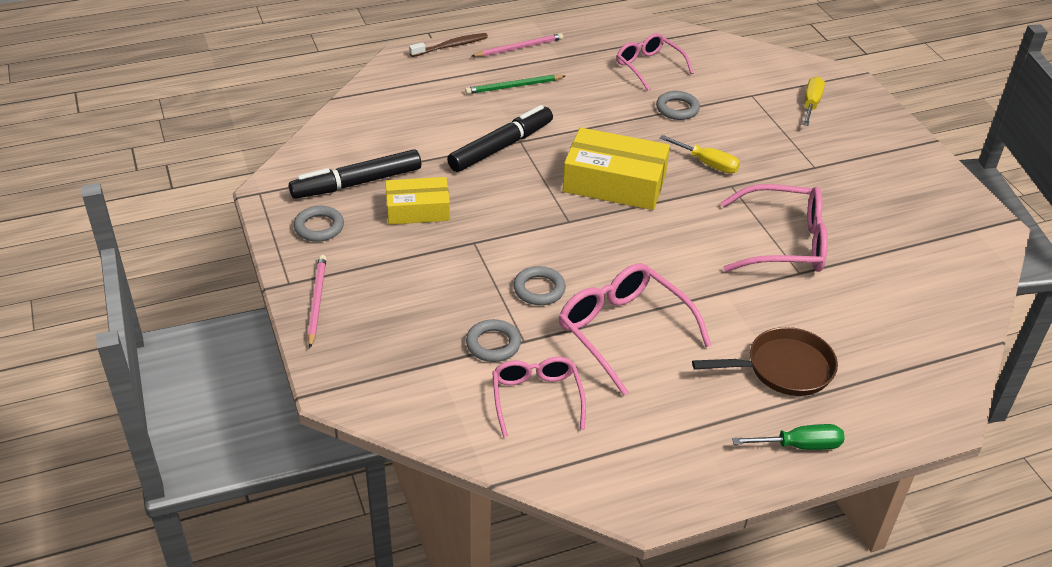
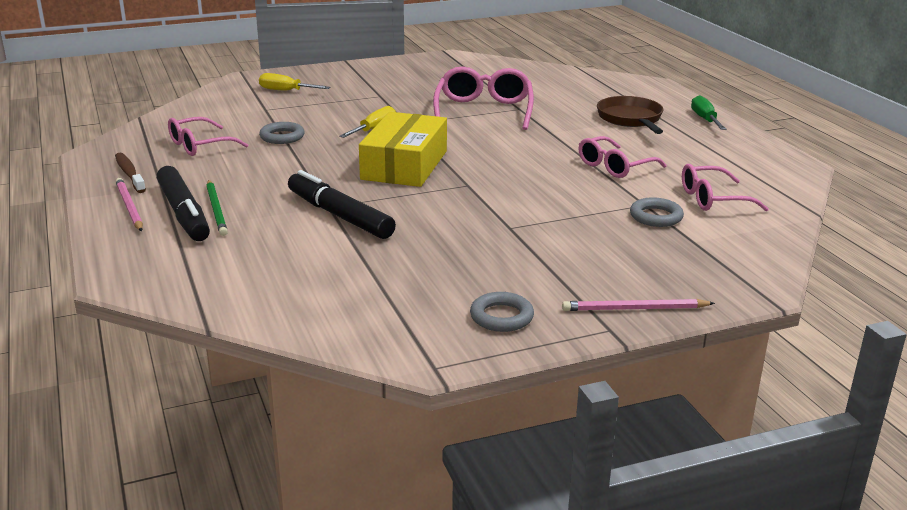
camera: 90 degrees left, 15 degrees down
black marker [289,149,421,199] -> black marker moved to [157,166,210,241]
yellow box [385,177,450,225] -> none
brown toothbrush [409,33,488,57] -> brown toothbrush moved to [115,153,146,193]
grey ring [513,266,566,305] -> none
pink glasses [559,263,711,396] -> pink glasses [579,136,666,178], size x0.66

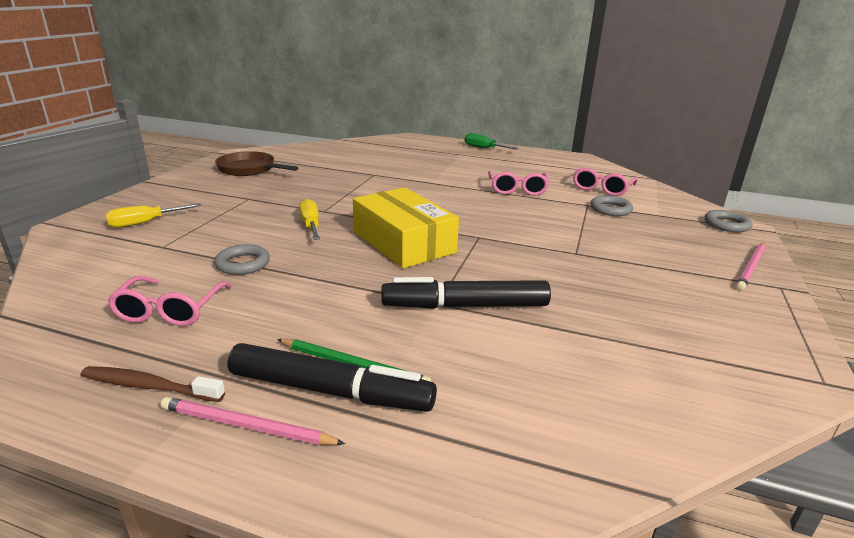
camera: 50 degrees left, 0 degrees up
pink glasses [433,67,534,130] -> none
grey ring [470,292,534,332] -> grey ring moved to [705,210,752,232]
brown pan [597,96,664,134] -> brown pan moved to [215,151,299,176]

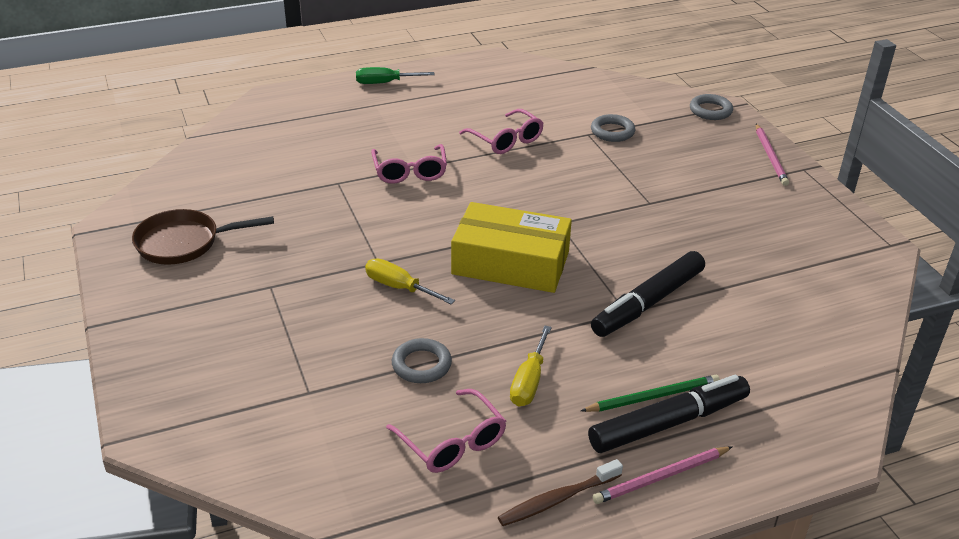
camera: 40 degrees left, 10 degrees up
yellow screwdriver [106,203,201,228] -> yellow screwdriver moved to [510,326,552,407]
pink glasses [573,167,638,196] -> pink glasses moved to [371,144,447,184]

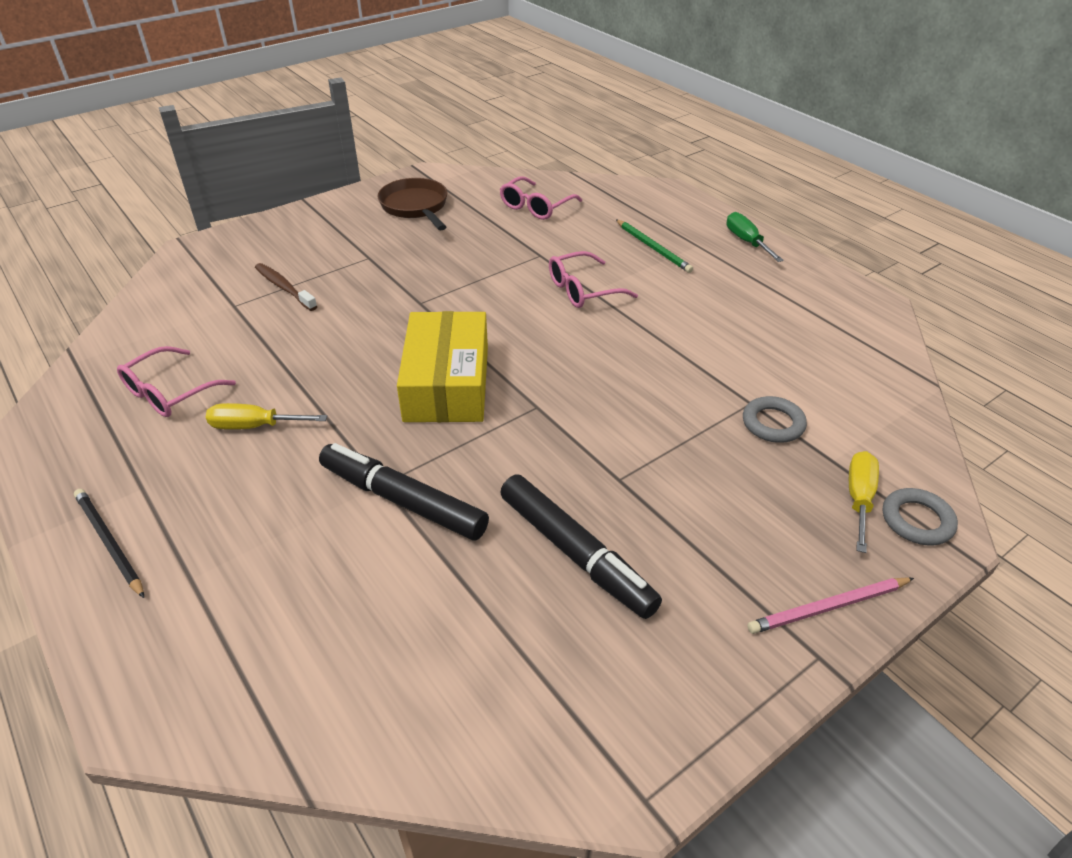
camera: 75 degrees right, 5 degrees up
yellow screwdriver [365,258,455,304] -> yellow screwdriver moved to [849,451,879,553]
grey ring [392,338,452,383] -> none
pink glasses [459,109,543,154] -> pink glasses moved to [500,176,582,220]
brown toothbrush [498,459,623,526] -> brown toothbrush moved to [255,263,317,311]
green pencil [581,375,720,412] -> green pencil moved to [616,219,693,273]
black marker [588,375,750,453] -> black marker moved to [500,475,662,619]
pink pencil [592,447,732,504] -> black pencil [74,489,144,598]

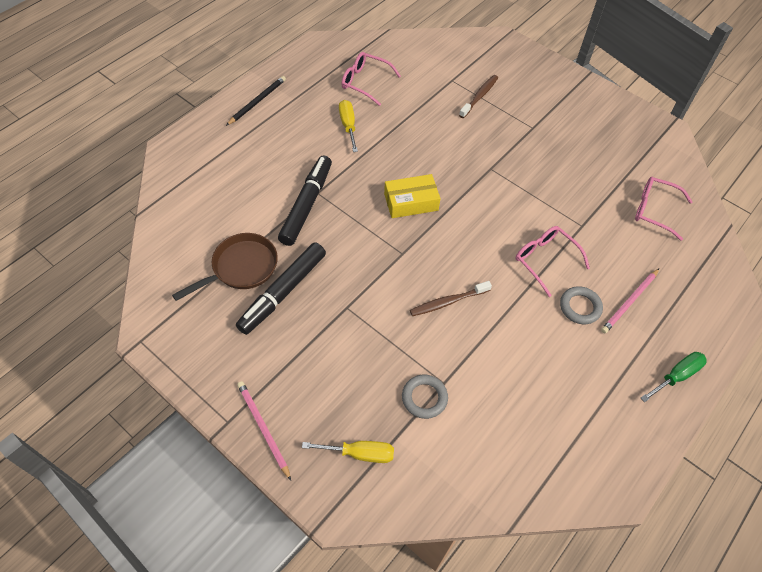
camera: 75 degrees right, 15 degrees up
brown pan [377,178,448,230] -> brown pan moved to [172,233,278,301]
yellow box [397,311,488,422] -> yellow box [384,174,441,218], size x0.64
green pencil [616,219,693,273] -> pink pencil [601,269,659,333]
grey ring [883,488,958,545] -> grey ring moved to [560,286,603,324]
none -> brown toothbrush [410,281,492,316]

